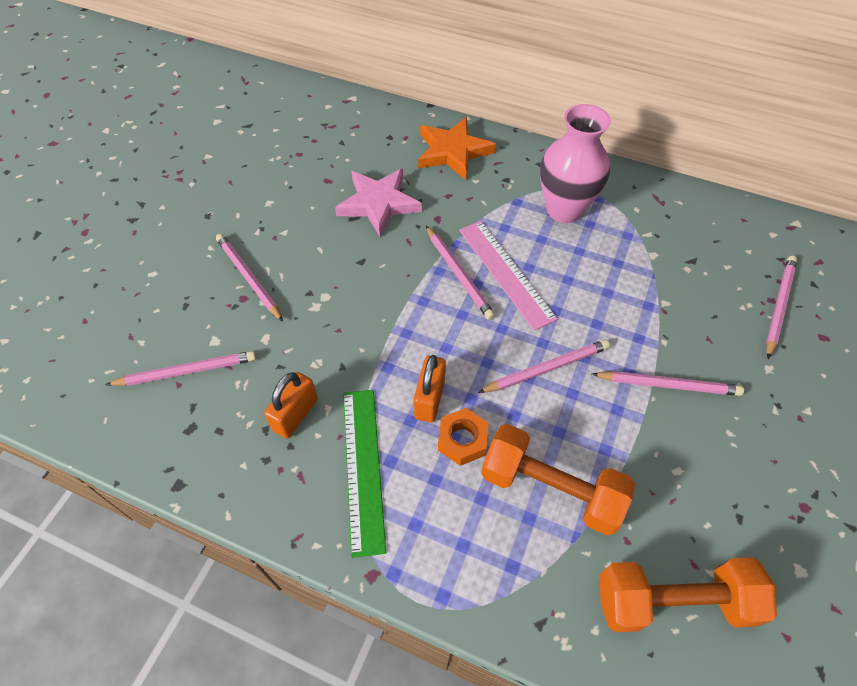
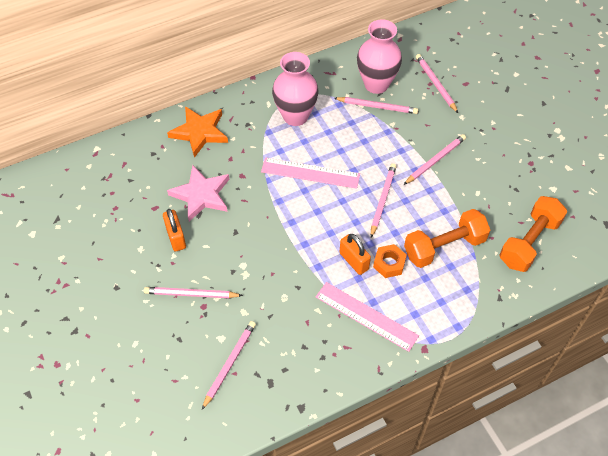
camera: 50 degrees left, 0 degrees up
orange padlock [264,372,318,439] -> orange padlock moved to [163,209,186,251]
green ruler [343,390,386,558] -> pink ruler [316,282,419,352]
pink pencil [426,226,495,320] -> pink pencil moved to [334,97,418,114]
none -> pink vase [357,19,402,94]

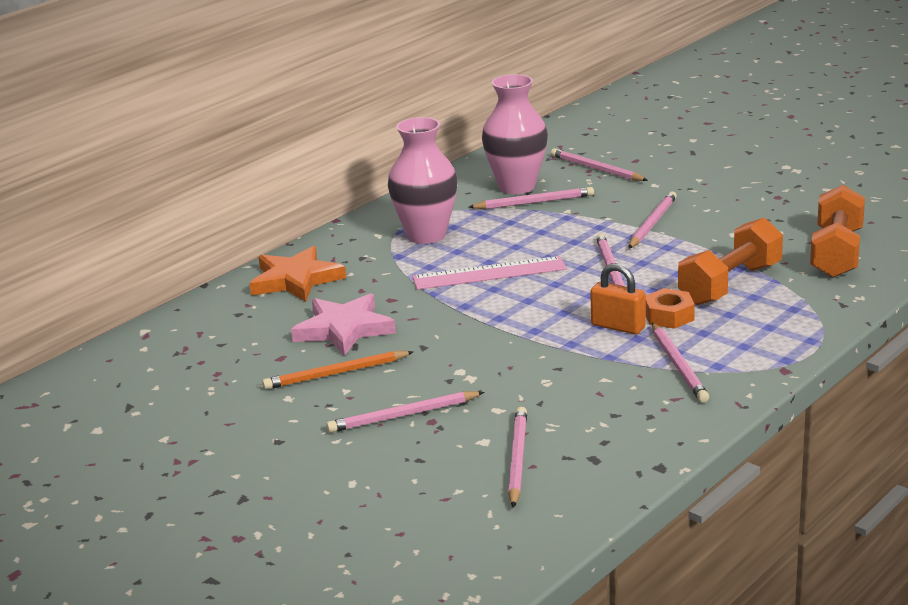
camera: 20 degrees left, 30 degrees down
orange padlock [163,209,186,251] -> orange pencil [262,351,413,390]
pink ruler [316,282,419,352] -> pink pencil [652,323,709,403]

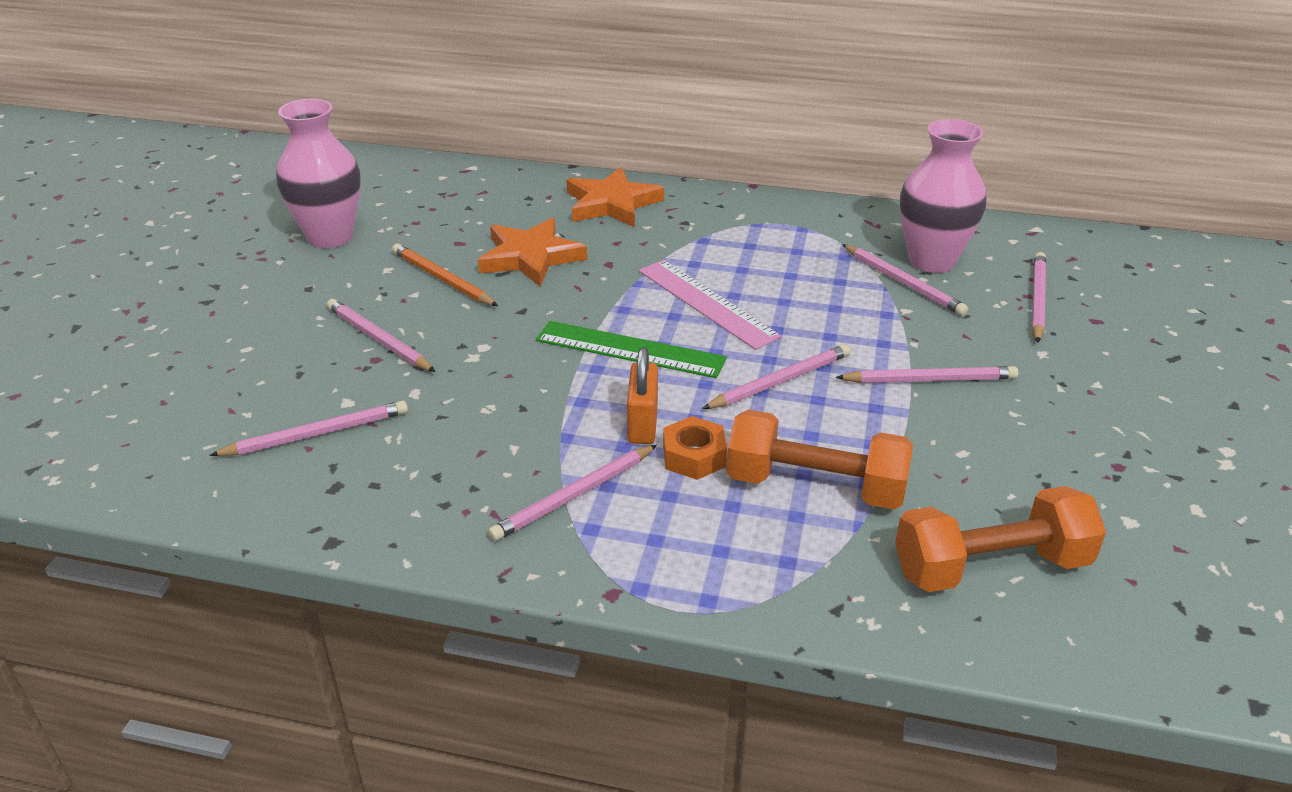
camera: 60 degrees right, 10 degrees up
pink star [291,293,396,356] -> orange star [478,218,587,287]
pink vase [388,117,457,244] -> pink vase moved to [276,99,361,248]
none -> green ruler [536,321,727,378]

